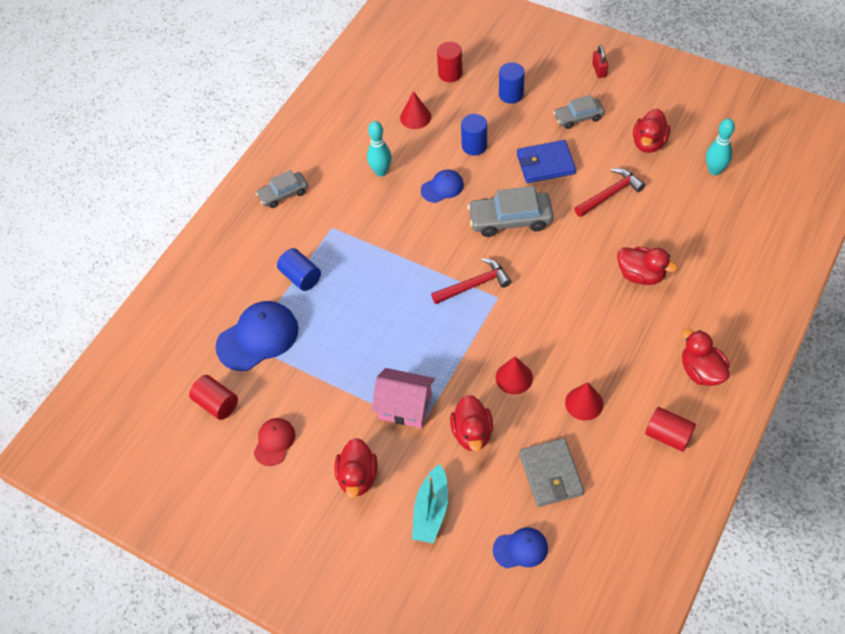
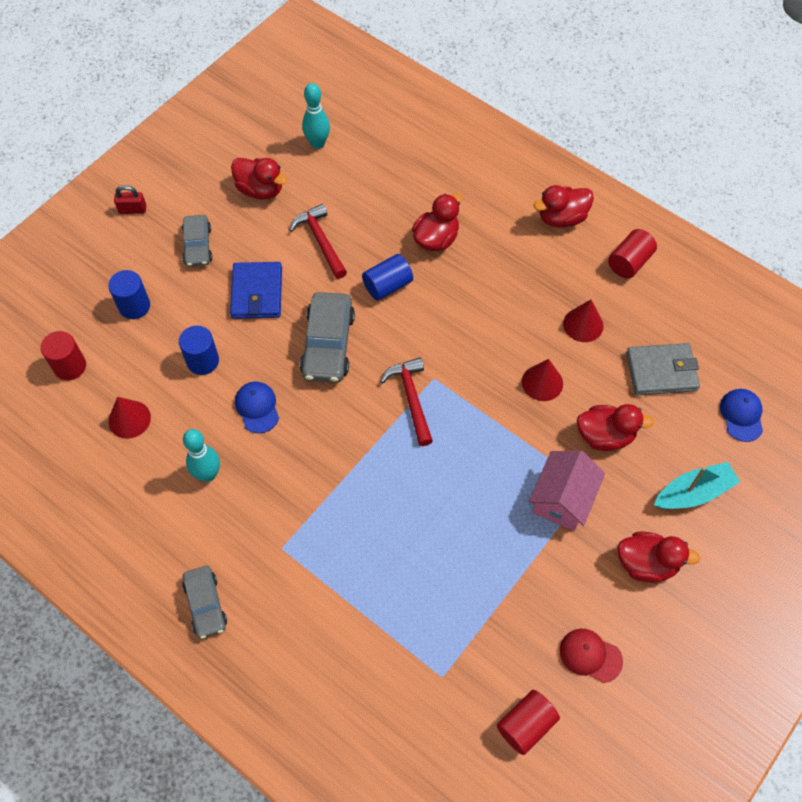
camera: 85 degrees left, 5 degrees up
blue cap [216,301,299,371] -> none
blue cylinder [277,248,321,291] -> blue cylinder moved to [362,254,413,300]
turquoise boat [412,464,448,543] -> turquoise boat turned 45 degrees counterclockwise [654,462,740,509]

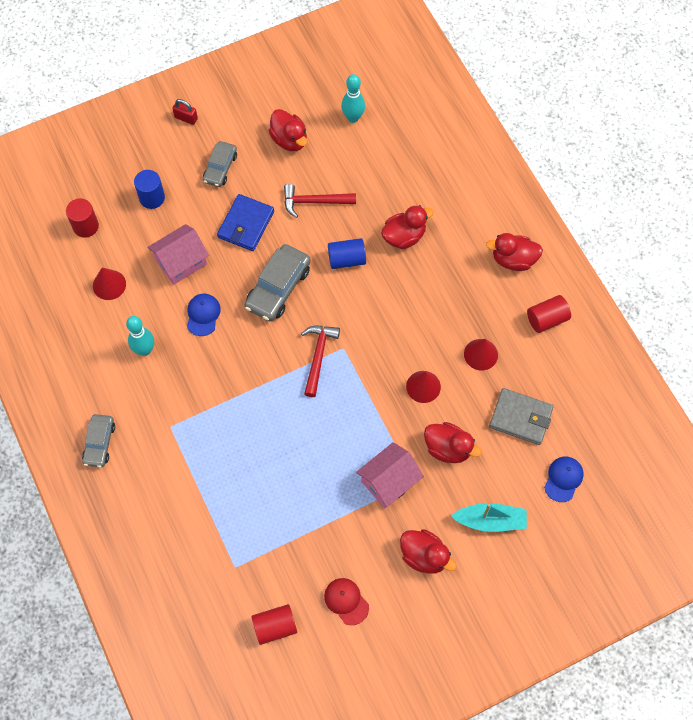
camera: 25 degrees right, 5 degrees up
blue cylinder [179,326,219,375] -> pink house [147,224,209,285]
red hammer [290,204,347,279] -> red hammer turned 90 degrees counterclockwise [284,184,356,218]

